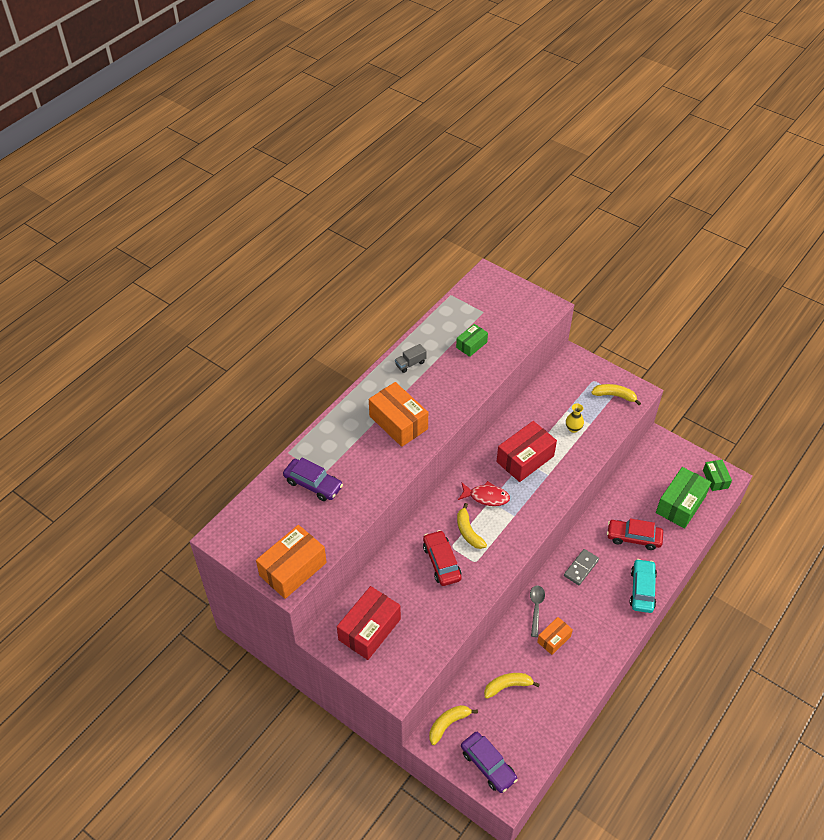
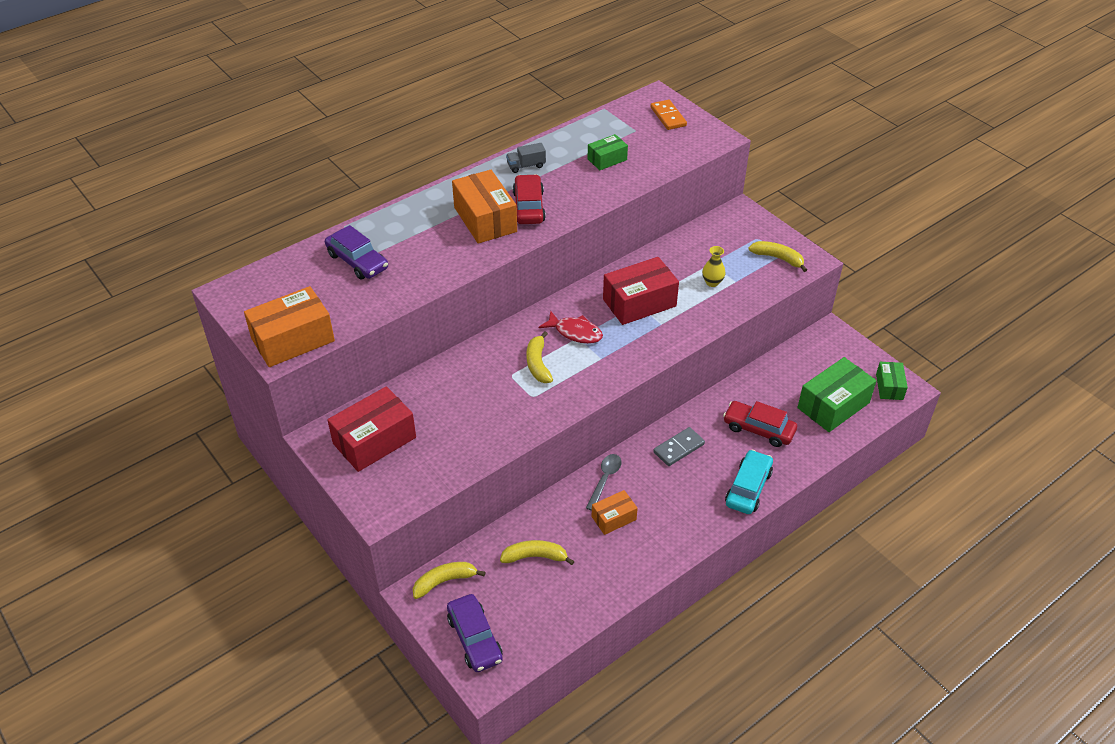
camera: 15 degrees right, 5 degrees down
red car [423,530,461,586] -> red car moved to [513,174,546,224]
none -> orange domino [650,100,687,130]

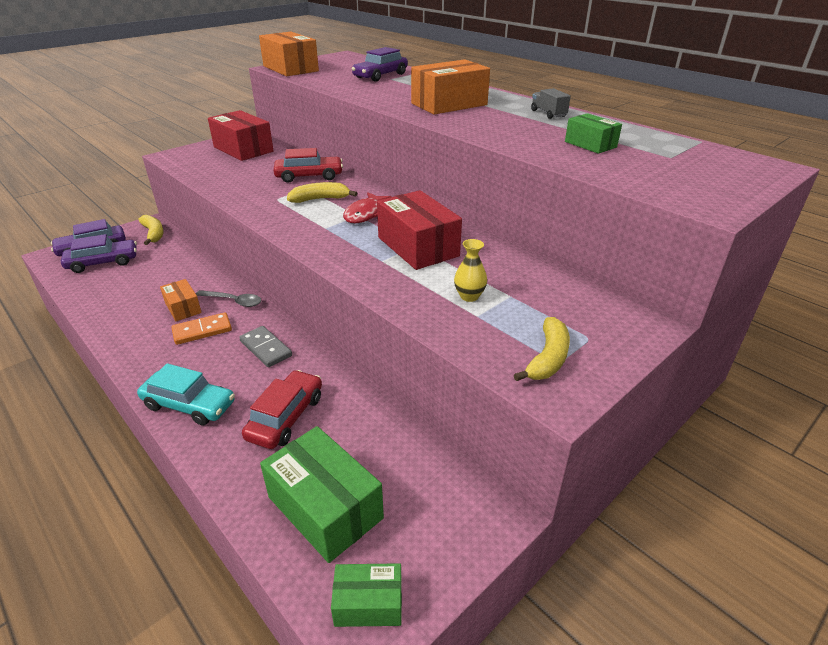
camera: 85 degrees right, 10 degrees down
yellow banana [500,540,575,565] -> none
red car [513,174,546,224] -> red car moved to [273,148,343,183]
orange domino [650,100,687,130] -> orange domino moved to [171,312,232,345]
none -> purple car [61,234,137,273]

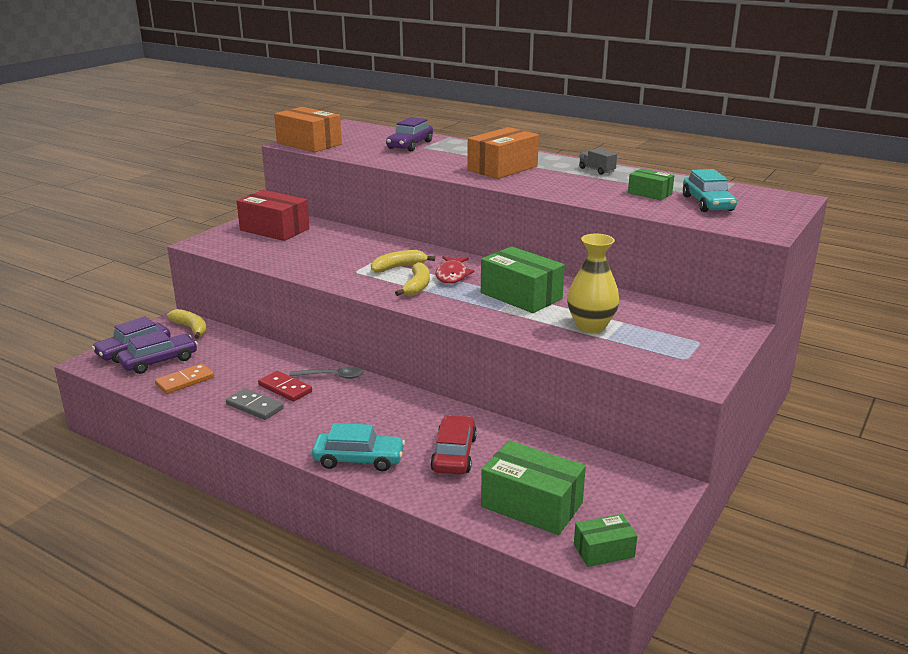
camera: 15 degrees left, 10 degrees down
orange box [160,279,202,321] -> red domino [258,371,312,402]
orange domino [171,312,232,345] -> orange domino moved to [155,363,214,394]
grey domino [239,326,292,367] -> grey domino moved to [226,388,284,420]
red car [273,148,343,183] -> none
red box [377,190,462,270] -> green box [481,246,565,313]
yellow vase [454,239,487,302] -> yellow vase [567,234,619,333], size x1.82
yellow banana [514,317,570,381] -> yellow banana moved to [395,262,430,296]
none -> turquoise car [683,169,737,212]

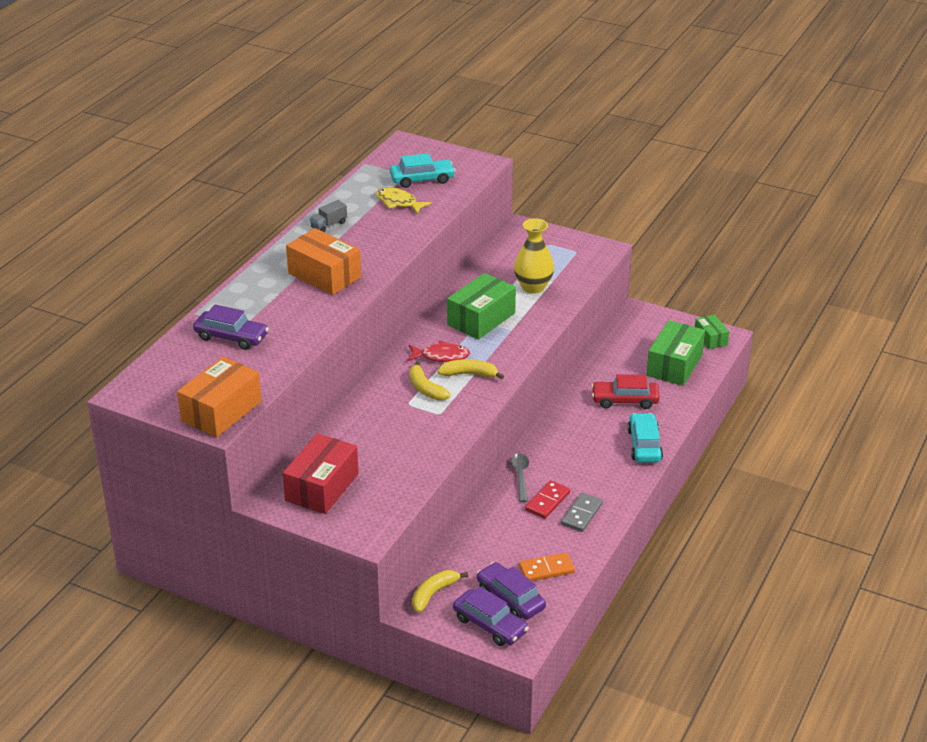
camera: 95 degrees left, 10 degrees up
orange domino [155,363,214,394] -> orange domino turned 60 degrees counterclockwise [519,553,575,581]
green box [628,168,674,200] -> yellow fish [376,187,432,214]

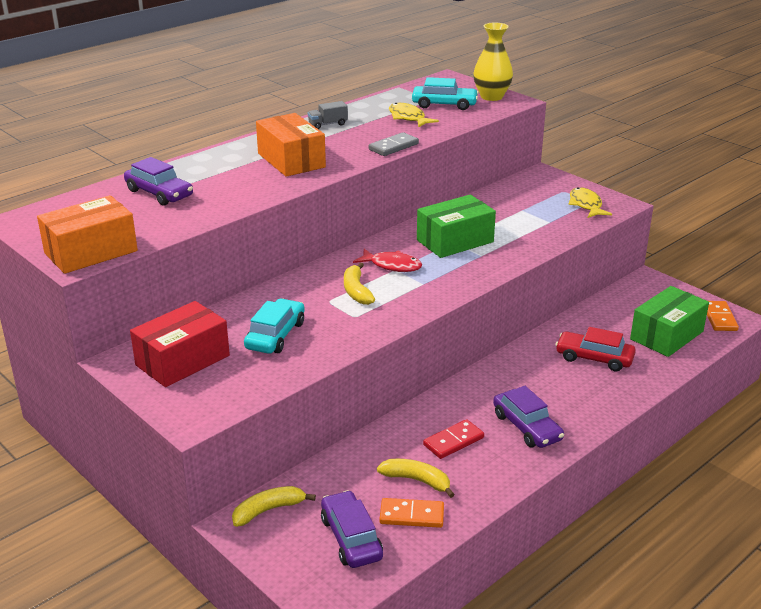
camera: 20 degrees right, 5 degrees down
yellow banana [438,359,504,379] -> yellow banana moved to [377,459,455,498]
purple car [453,587,529,646] -> purple car moved to [493,386,564,448]
grey spoon [510,453,529,502] -> none
yellow vase [514,218,554,294] -> yellow vase moved to [473,23,513,101]
grey domino [561,493,603,532] -> grey domino moved to [368,132,419,156]
turquoise car [627,413,663,462] -> turquoise car moved to [244,299,305,354]
green box [695,315,729,349] -> orange domino [707,301,739,331]
none -> yellow fish [568,187,612,218]

